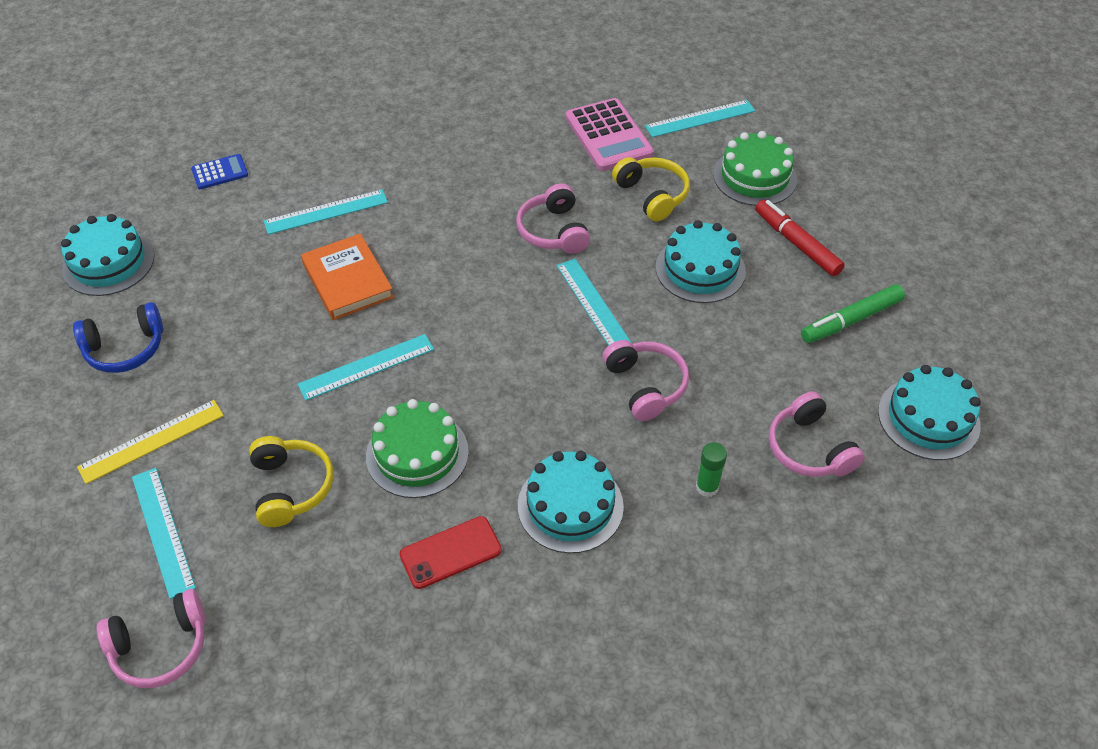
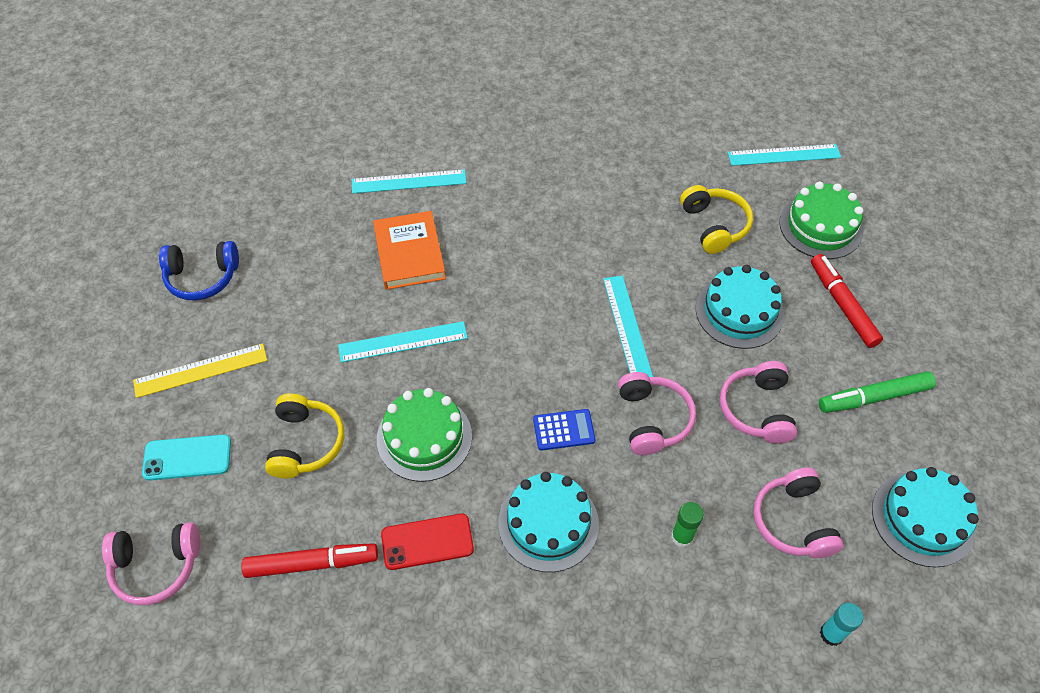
camera: 15 degrees right, 5 degrees up
turquoise cake [61,214,155,296] -> none
turquoise ruler [132,468,196,599] -> turquoise phone [142,434,231,481]
blue calculator [191,154,248,189] -> blue calculator moved to [533,409,596,451]
pink headphones [516,183,590,254] -> pink headphones moved to [720,361,797,444]
pink calculator [565,98,654,171] -> none
none -> red marker [241,543,378,578]
none -> turquoise glue stick [820,602,863,646]

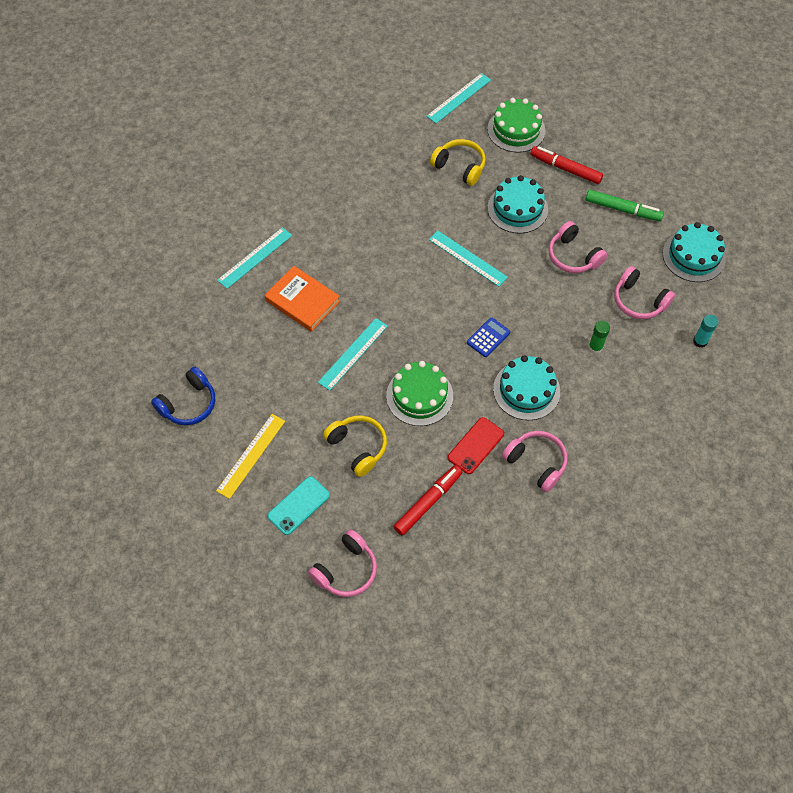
camera: 40 degrees left, 5 degrees up
pink headphones [618,372,696,455] -> pink headphones moved to [502,431,567,492]
green marker [819,371,936,413] -> green marker turned 105 degrees counterclockwise [586,190,664,221]

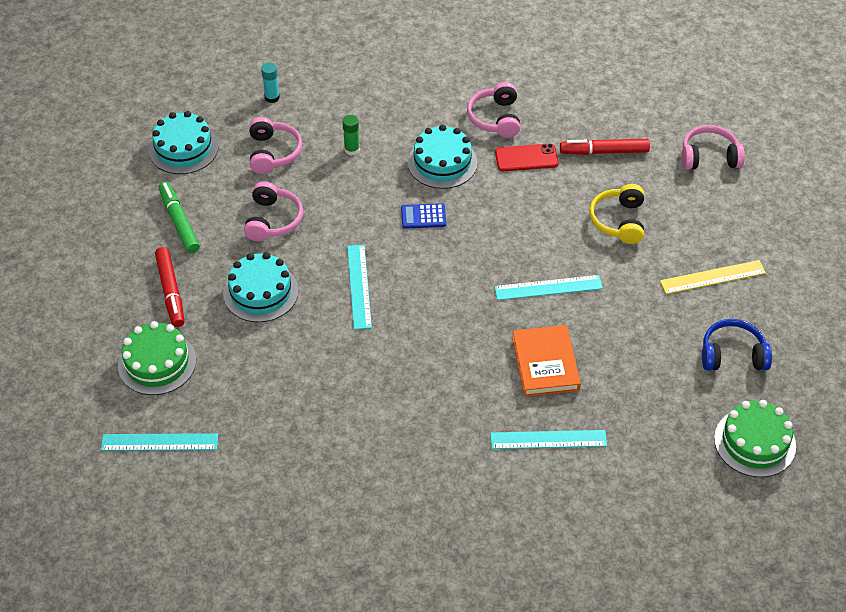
camera: 135 degrees left, 10 degrees down
turquoise phone [267,476,330,535] -> none
green cake [386,361,453,426] -> green cake moved to [714,400,796,477]
yellow headphones [430,139,486,186] -> none

